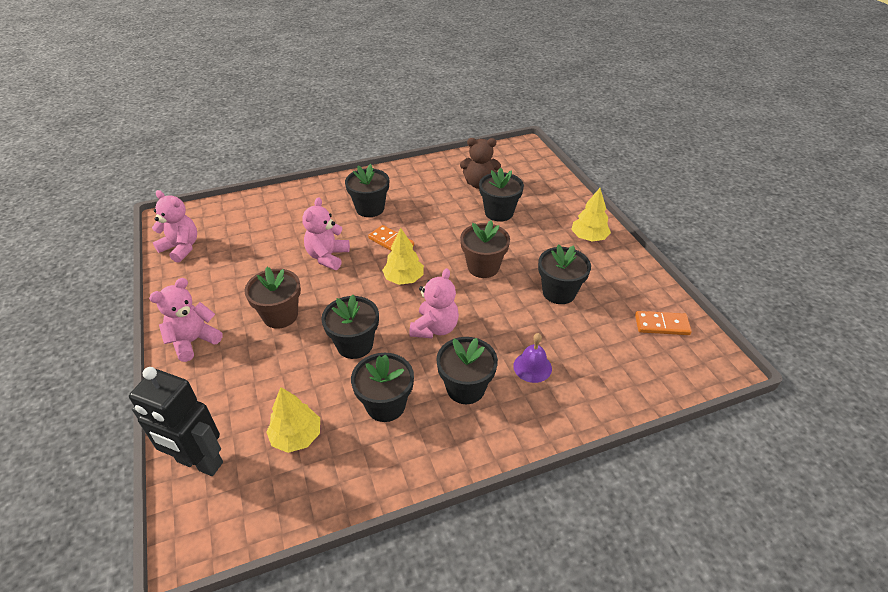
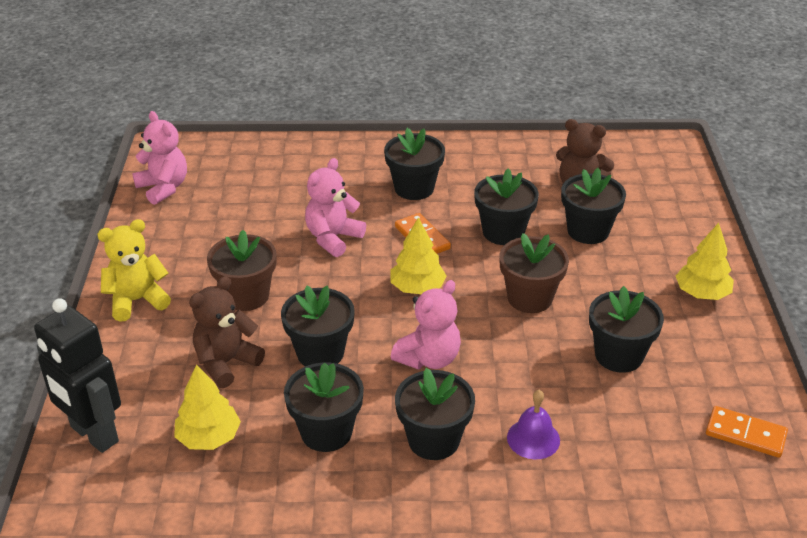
camera: 20 degrees right, 5 degrees down
pink teddy bear [149,278,223,362] -> yellow teddy bear [97,219,171,322]
none -> brown teddy bear [189,276,265,388]
none -> black flower pot [474,168,539,245]

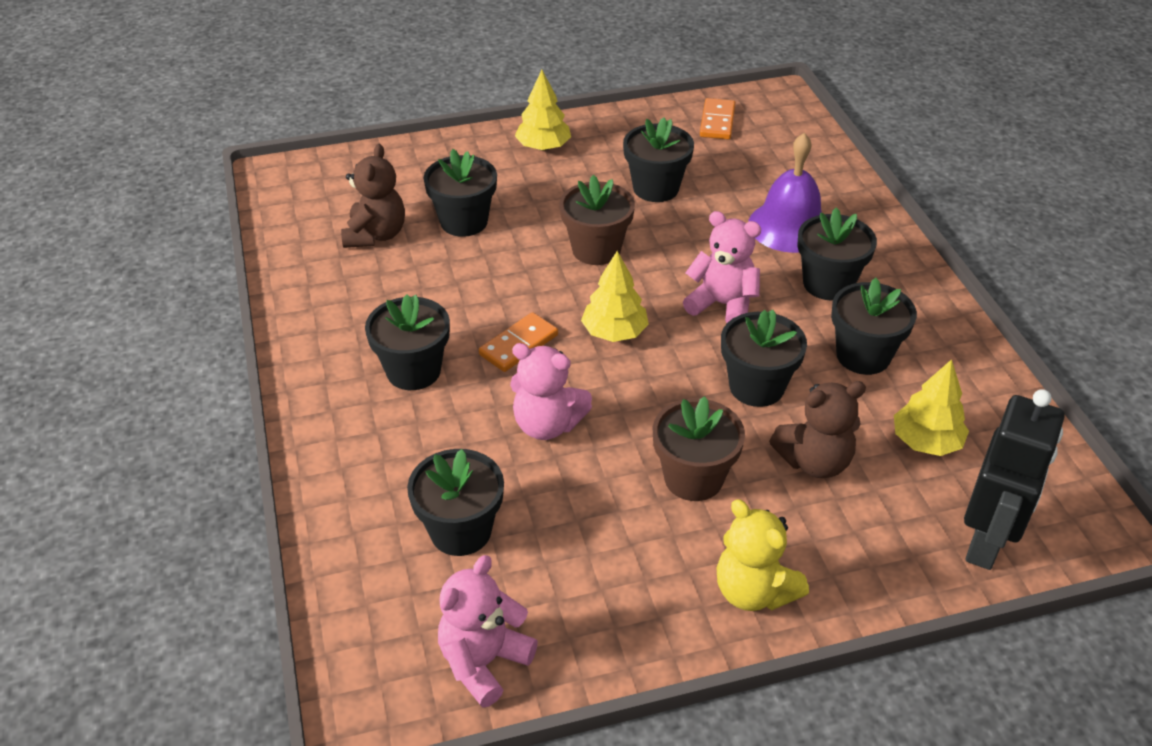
camera: 105 degrees left, 5 degrees up
brown teddy bear [189,276,265,388] -> brown teddy bear turned 45 degrees counterclockwise [769,381,866,478]
black flower pot [474,168,539,245] -> black flower pot moved to [407,449,504,556]
purple bell [507,390,560,459] -> purple bell [748,133,822,253], size x1.69

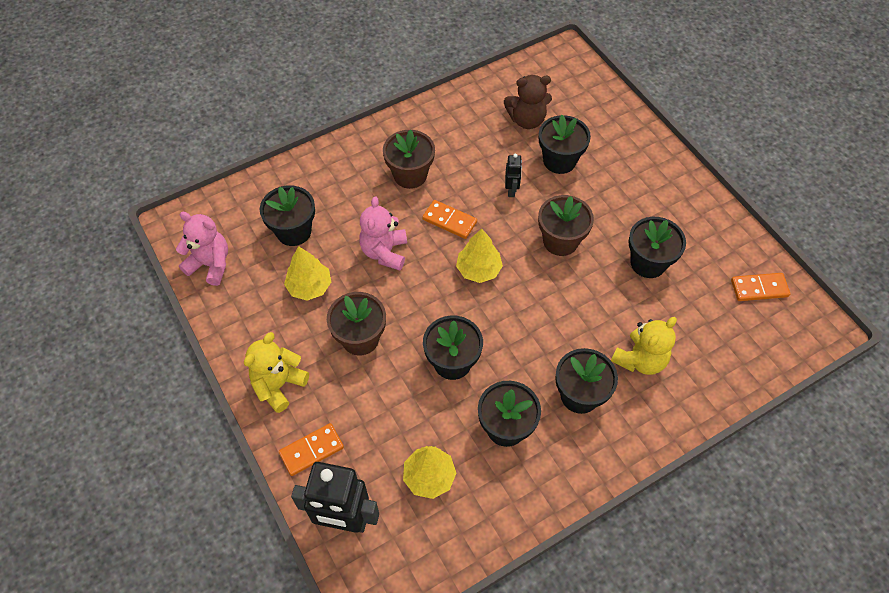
camera: 75 degrees right, 15 degrees up
black flower pot [365,294,450,390] -> brown flower pot [383,129,435,189]
yellow tree [515,70,571,151] -> yellow tree moved to [284,246,331,301]
pink teddy bear [683,211,761,324] -> none
purple bell [748,133,822,253] -> yellow teddy bear [611,317,677,375]
brown teddy bear [769,381,866,478] -> none
none -> orange domino [279,423,344,476]
none -> black robot [505,154,522,197]

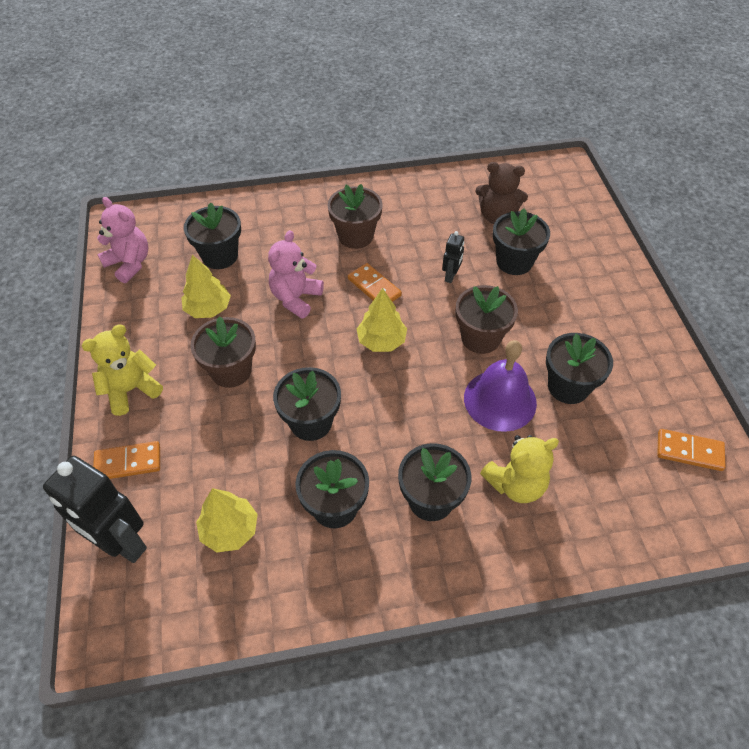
camera: 20 degrees right, 5 degrees down
none -> purple bell [464,340,537,432]

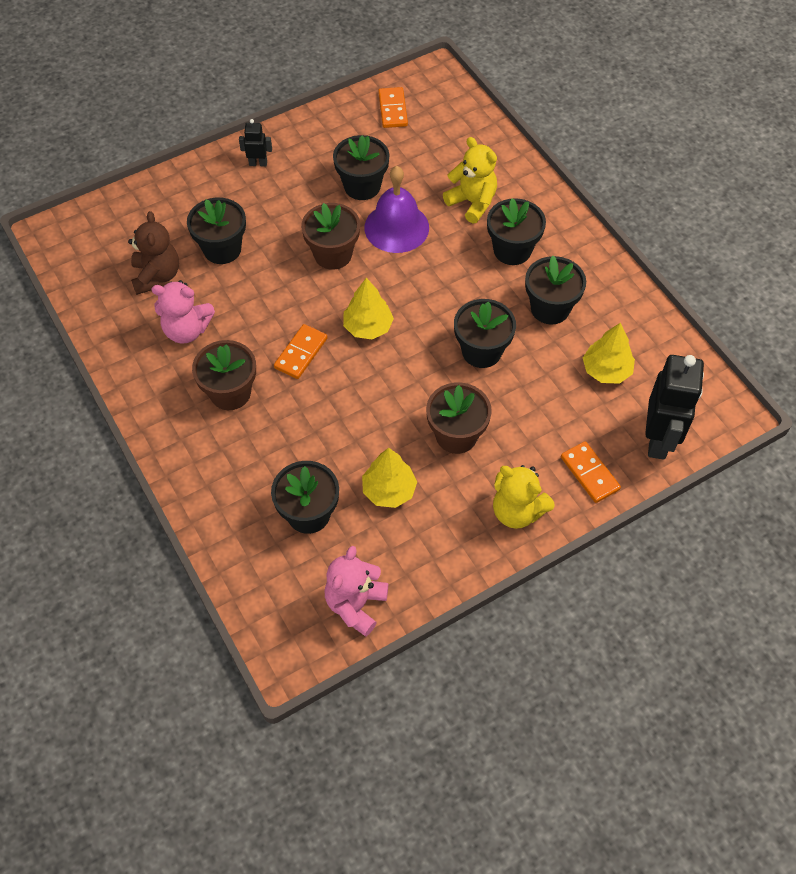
camera: 110 degrees left, 5 degrees up
pink teddy bear [268,230,324,319] -> pink teddy bear moved to [151,280,215,343]
black robot [442,231,464,283] -> black robot moved to [239,119,272,166]

